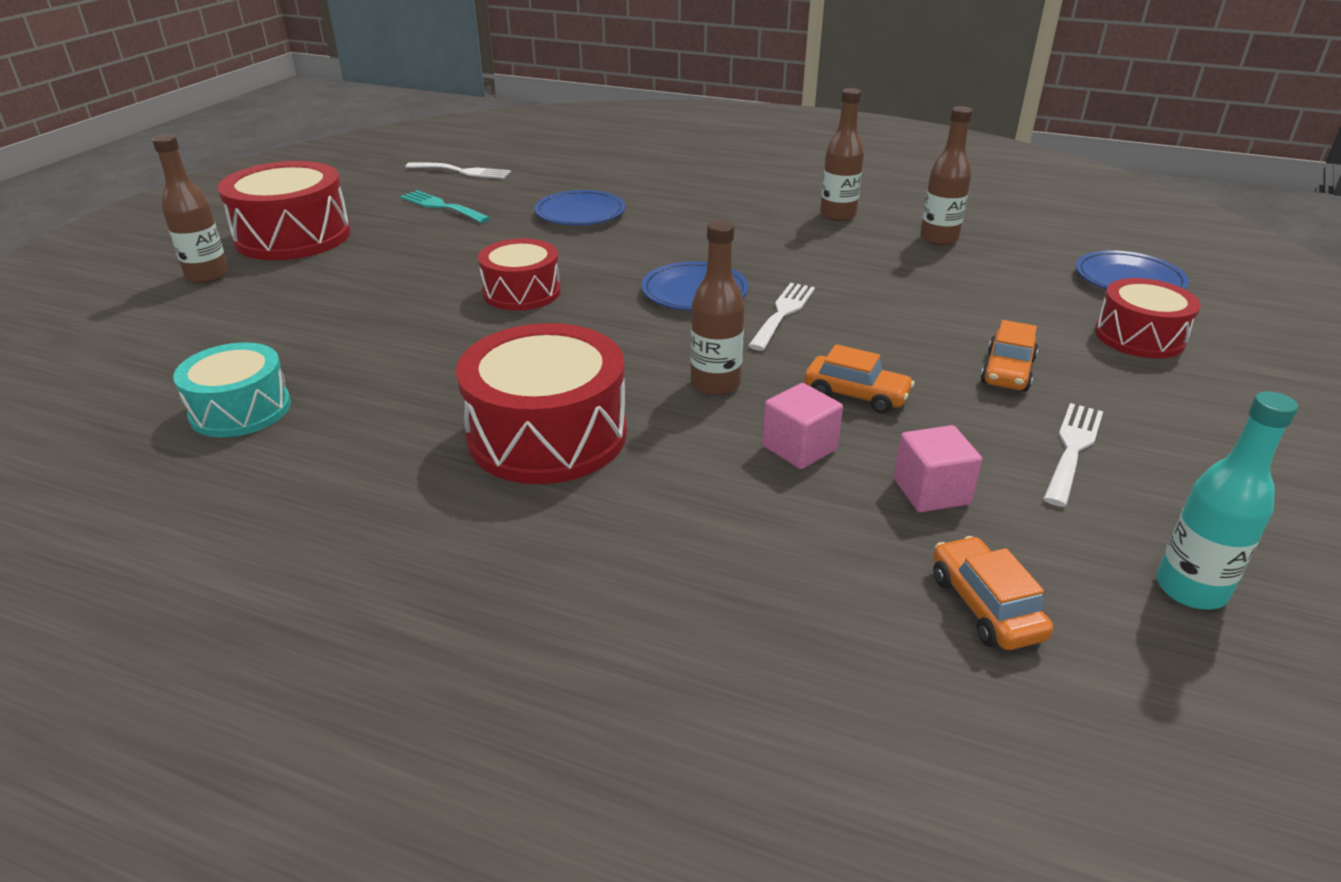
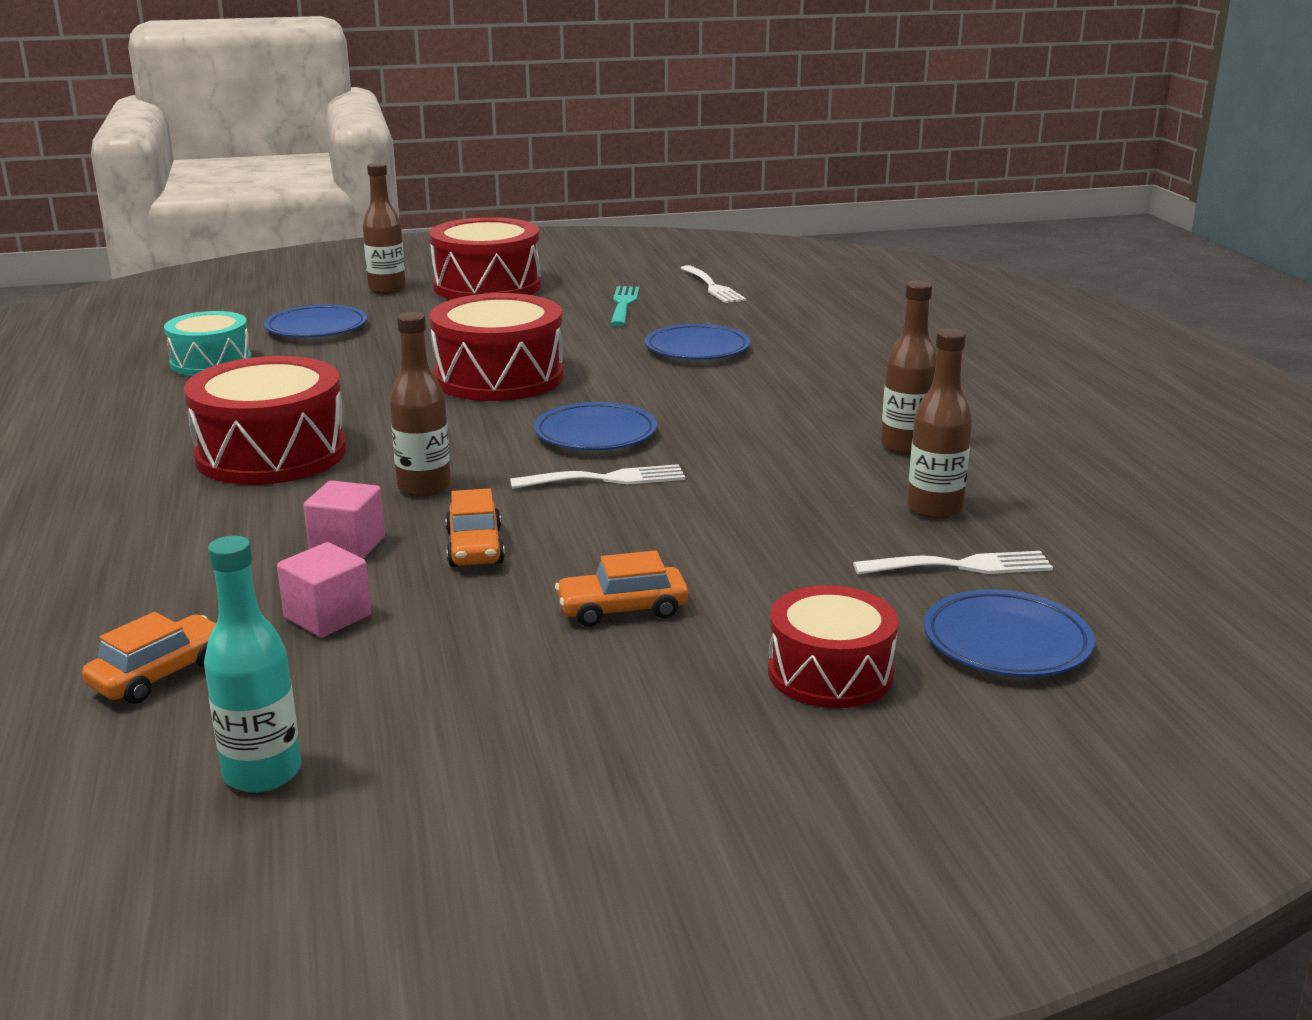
camera: 55 degrees right, 10 degrees down
red drum [478,238,561,311] -> red drum [430,293,564,401], size x1.60
white fork [1043,403,1103,507] -> white fork moved to [853,551,1053,574]
none -> blue plate [264,304,367,337]

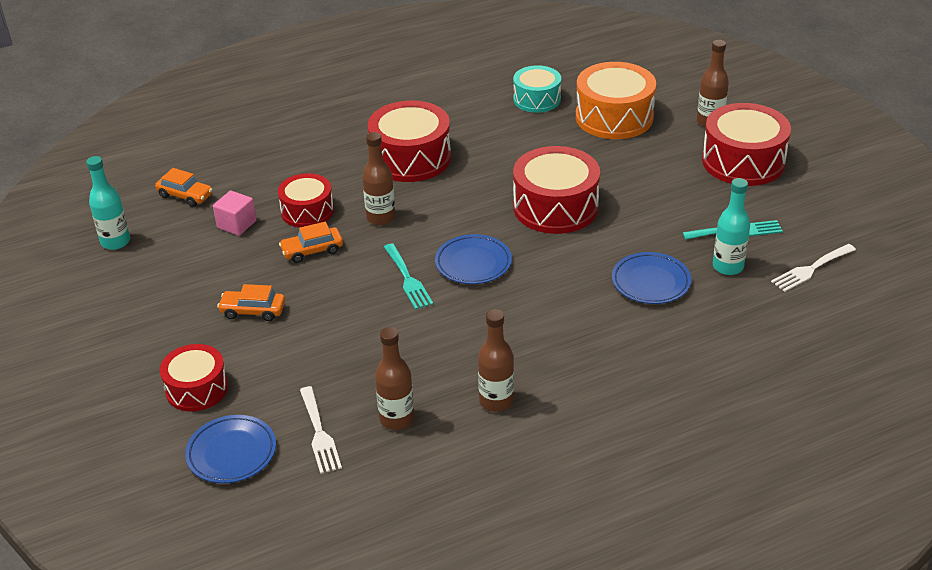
camera: 80 degrees right, 15 degrees up
blue plate [264,304,367,337] -> orange drum [576,62,656,139]
pink cube [303,480,385,559] -> red drum [278,173,334,228]
white fork [510,464,685,489] -> turquoise fork [384,243,433,310]
orange car [555,550,688,627] -> orange car turned 60 degrees counterclockwise [217,284,285,321]
none -> turquoise bottle [713,178,750,275]

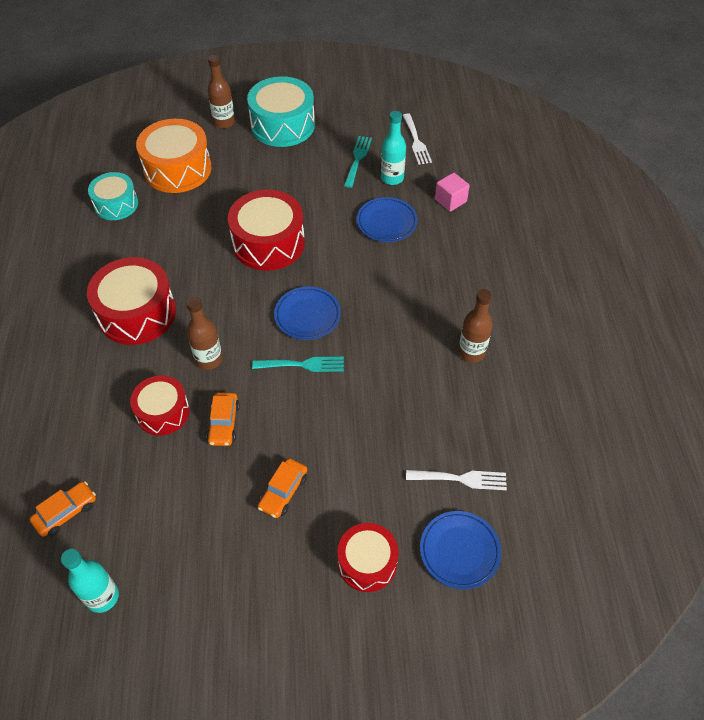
camera: 70 degrees left, 15 degrees up
pink cube [213,191,256,236] -> pink cube moved to [435,172,470,212]
brown bottle [375,327,414,430] -> none
red drum [702,103,791,186] -> turquoise drum [247,76,315,147]

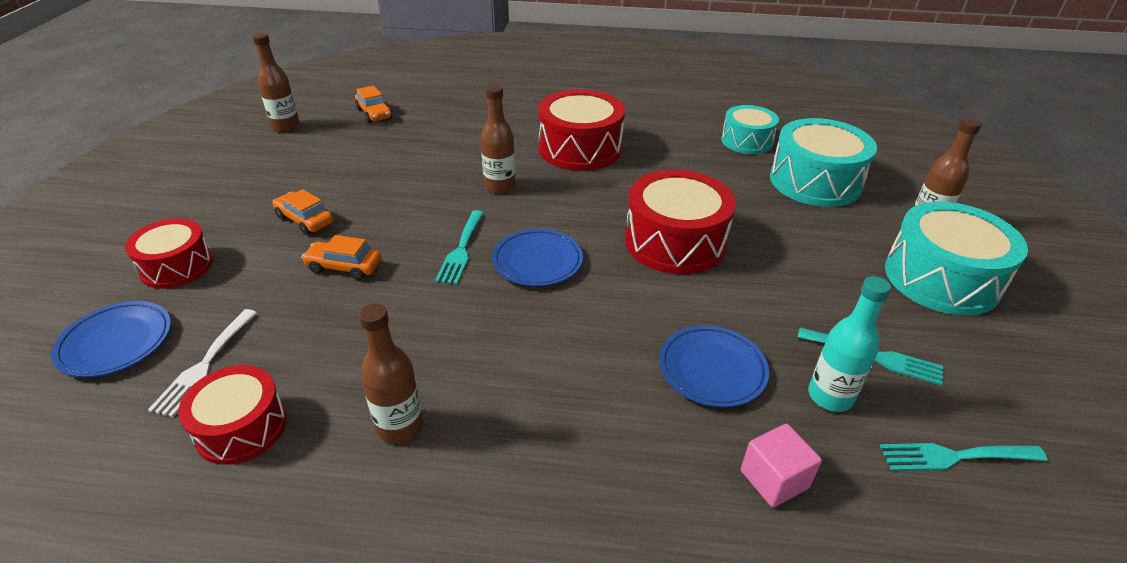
camera: 100 degrees right, 15 degrees down
turquoise bottle [61,549,119,613] -> brown bottle [252,33,300,132]
red drum [130,375,190,436] -> red drum moved to [178,365,287,465]
orange drum [136,119,212,193] -> turquoise drum [770,118,877,207]
orange car [207,392,240,446] -> orange car moved to [301,235,382,280]
white fork [402,113,432,165] -> turquoise fork [880,443,1048,471]

